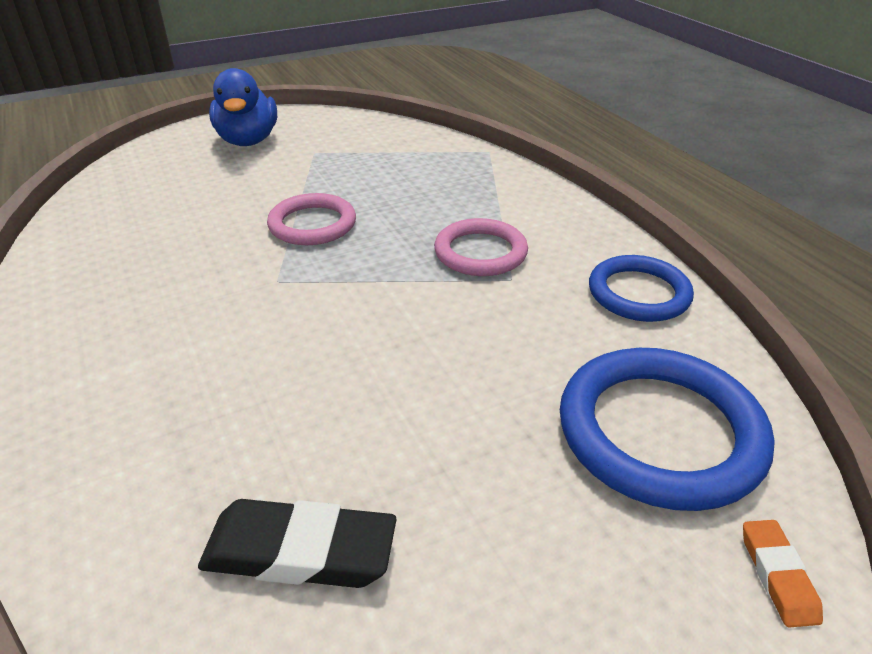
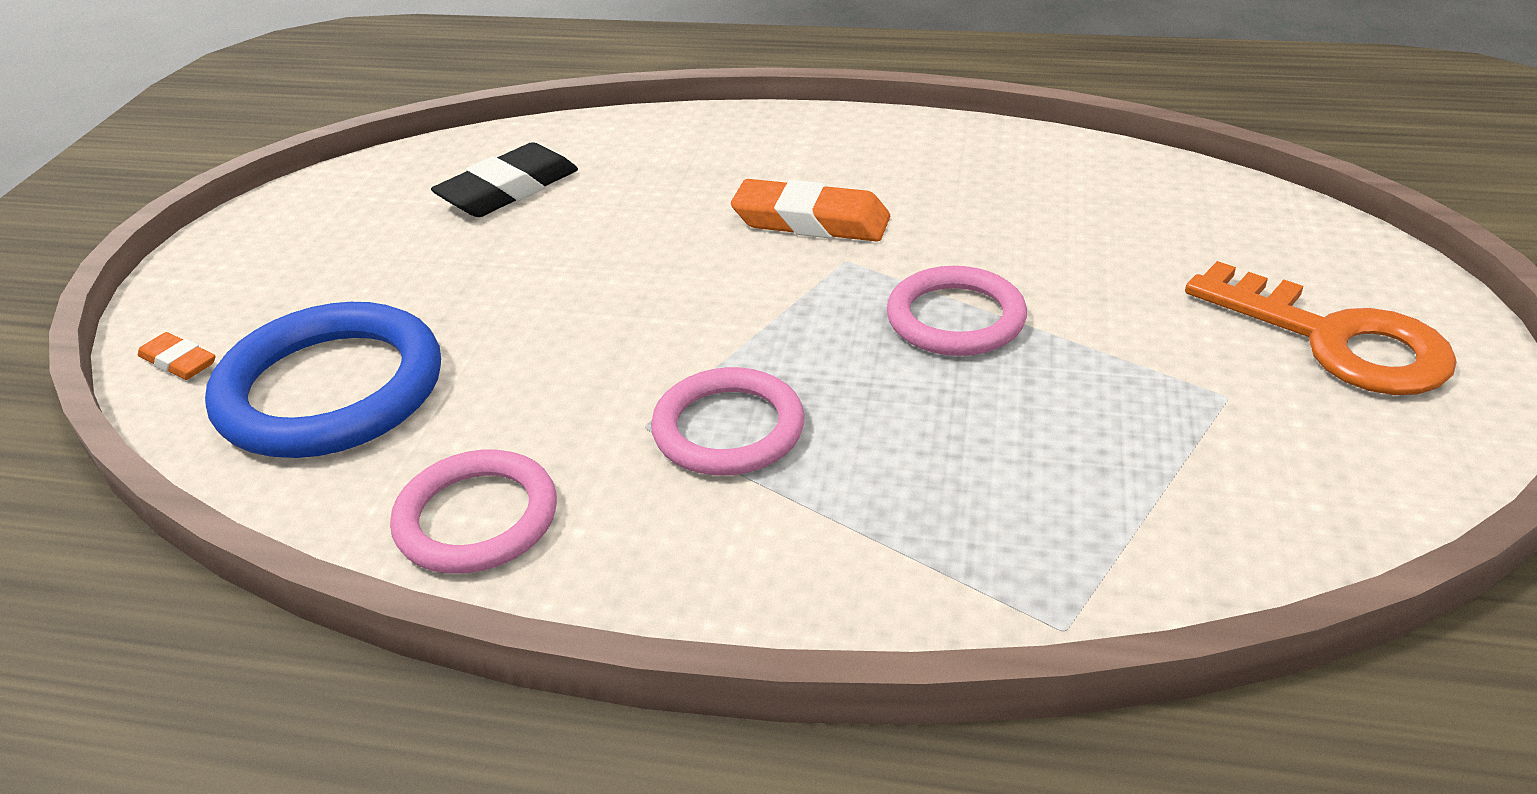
camera: 130 degrees right, 0 degrees up
blue duck [209,68,277,146] -> orange key [1185,261,1457,395]
blue ring [589,255,694,322] -> pink ring [390,450,557,574]
none -> orange eraser [731,179,890,242]

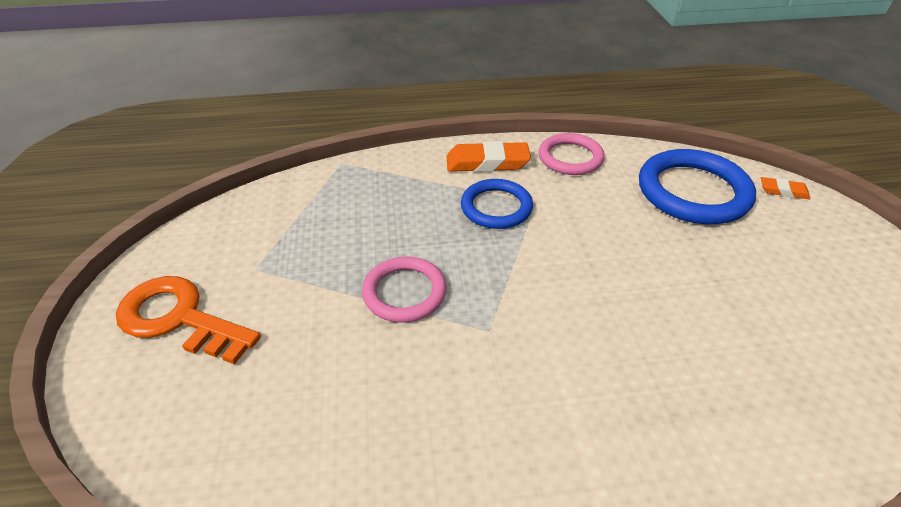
camera: 160 degrees right, 5 degrees up
black eraser [431,142,578,217] -> none
pink ring [651,367,805,476] -> blue ring [461,179,533,229]
orange eraser [731,179,890,242] -> orange eraser moved to [447,141,531,172]

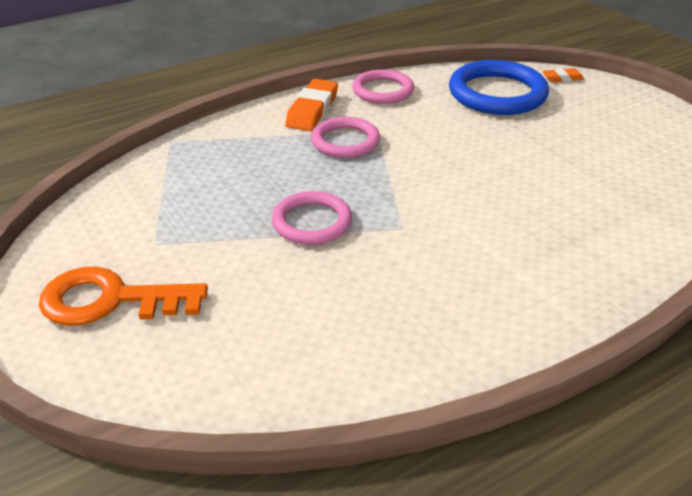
camera: 25 degrees left, 5 degrees down
orange eraser [447,141,531,172] -> orange eraser turned 45 degrees counterclockwise [285,79,338,131]
blue ring [461,179,533,229] -> pink ring [311,117,380,158]

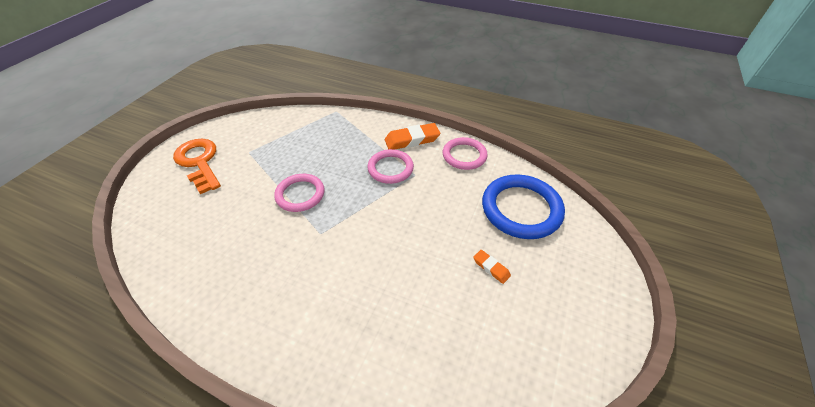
camera: 55 degrees right, 10 degrees up
orange eraser [543,68,584,82] -> orange eraser moved to [473,250,511,284]

